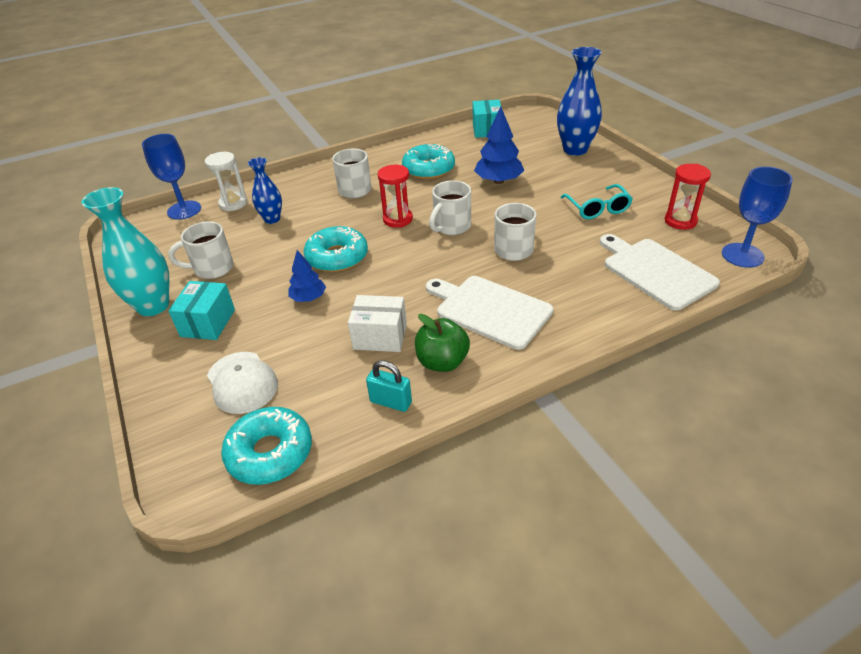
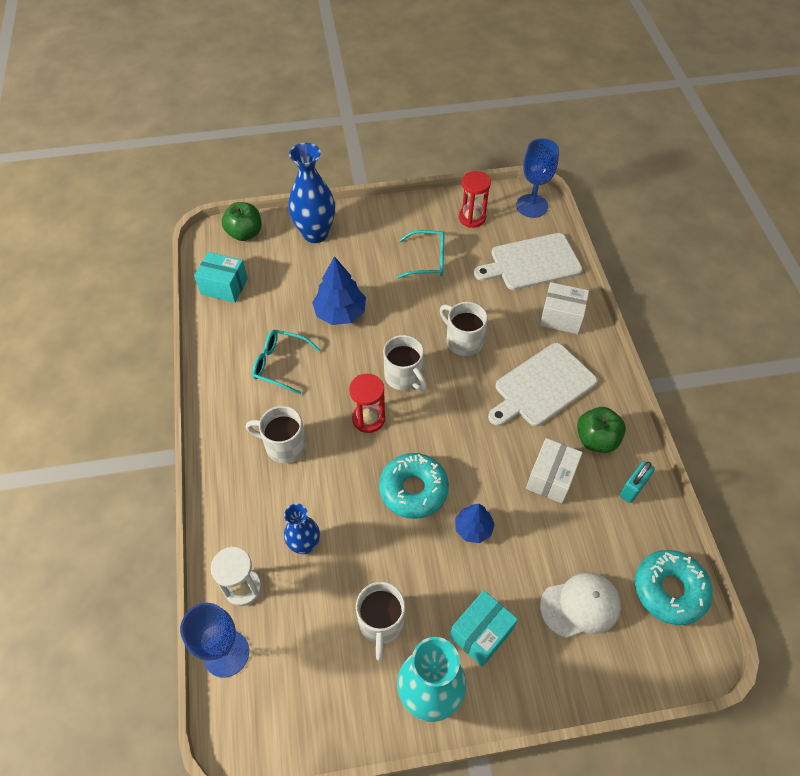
camera: 75 degrees left, 15 degrees up
turquoise box [168,281,235,340] -> turquoise box turned 75 degrees counterclockwise [450,590,518,667]
turquoise donut [402,144,455,179] -> turquoise glasses [252,330,321,395]
none -> green apple [222,202,262,241]
none -> white box [540,282,589,334]

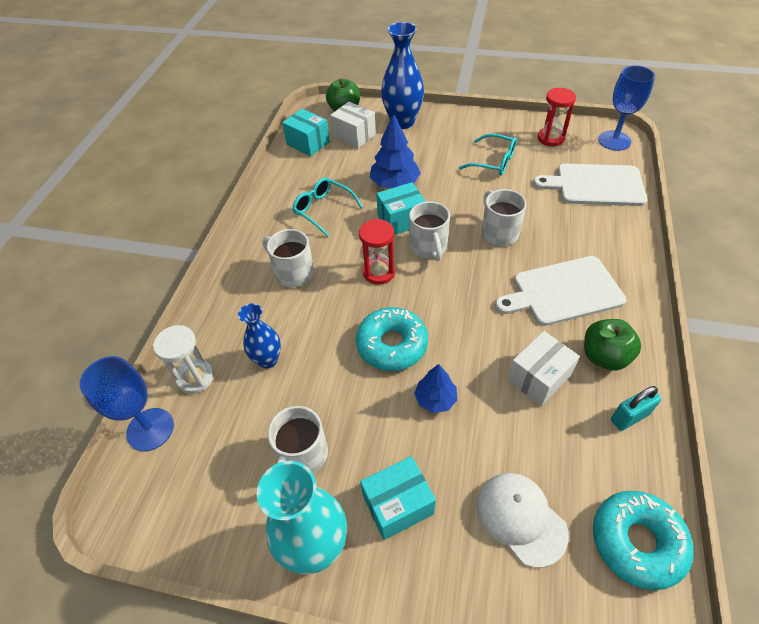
camera: 25 degrees right, 5 degrees down
white box [540,282,589,334] -> white box moved to [330,102,376,148]
white cap [540,572,621,638] -> white cap turned 135 degrees counterclockwise [476,473,569,567]
none -> turquoise box [376,182,426,235]

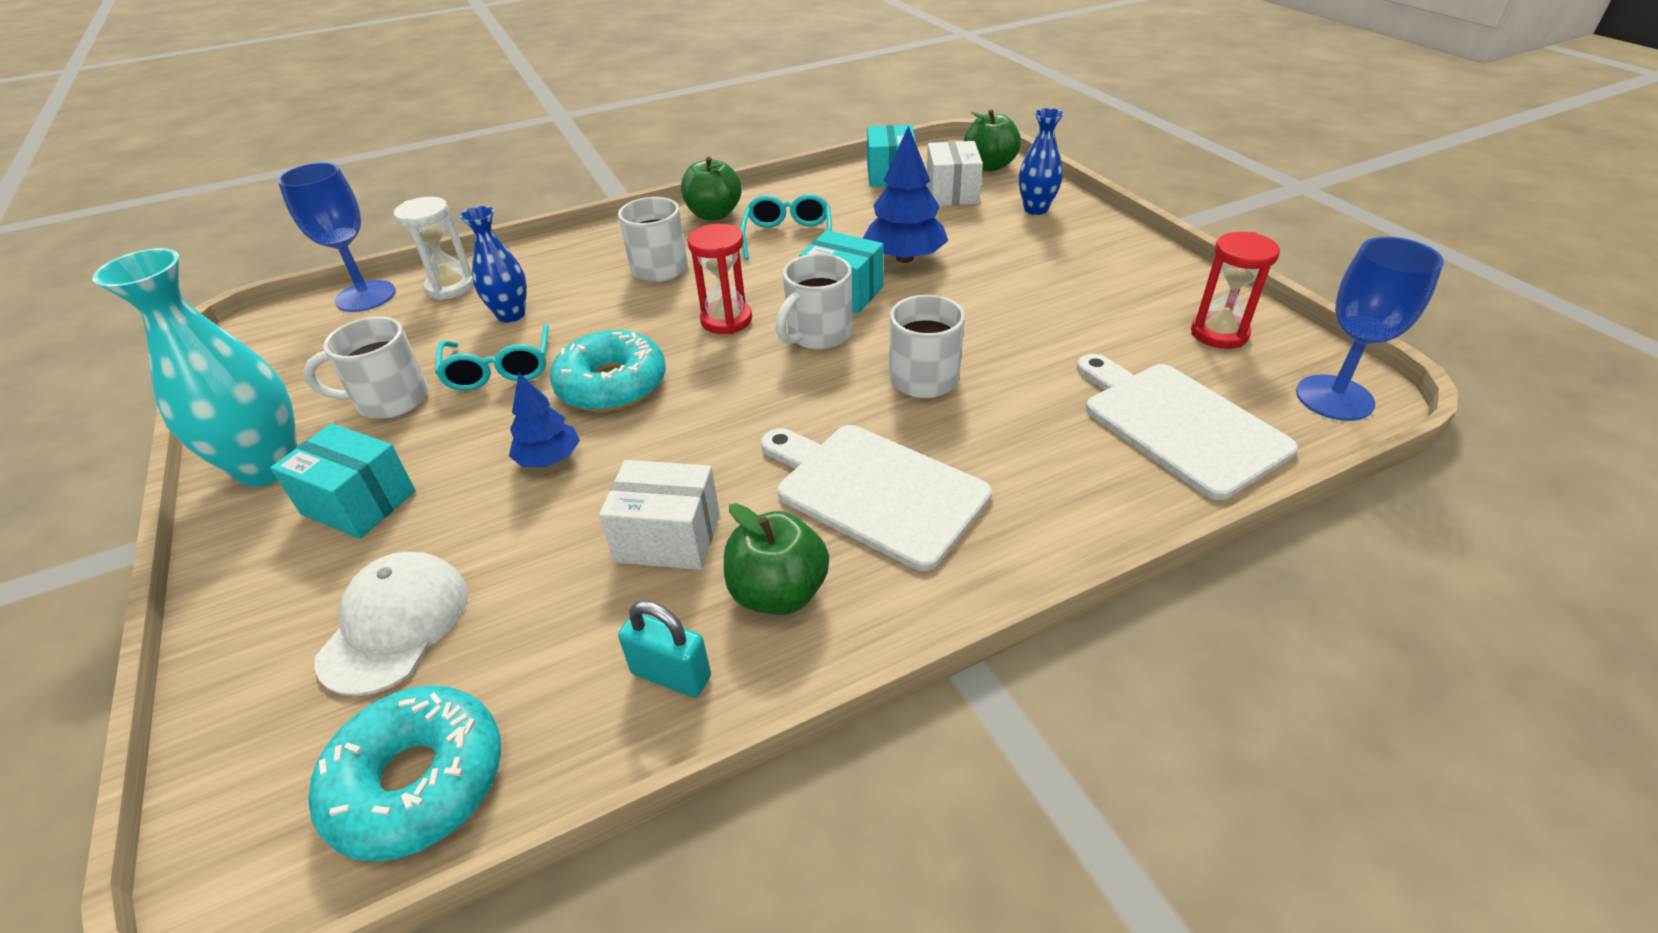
camera: 50 degrees right, 10 degrees down
blue vase [381,22,424,129] -> blue vase [1019,108,1064,215], size x0.59
turquoise glasses [459,133,517,176] -> turquoise glasses moved to [435,324,549,391]
none -> green apple [681,157,742,220]

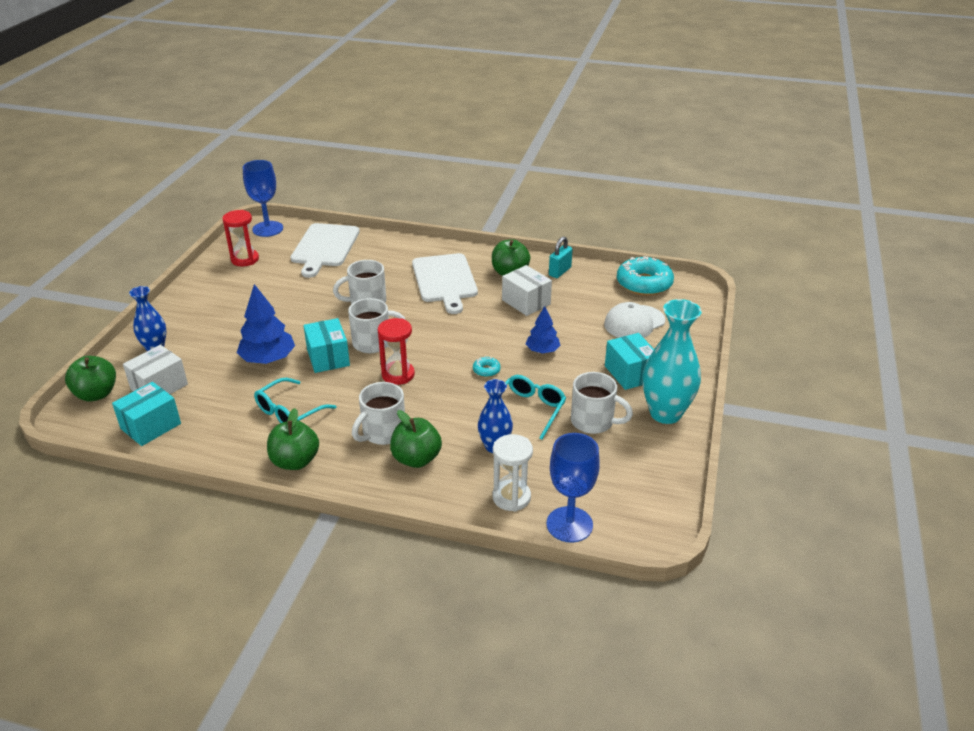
camera: 140 degrees left, 5 degrees down
turquoise donut [550,330,666,412] -> turquoise donut [473,356,501,377], size x0.43
turquoise padlock [618,600,711,697] -> turquoise padlock turned 60 degrees clockwise [549,236,573,278]
none -> green apple [390,410,442,468]

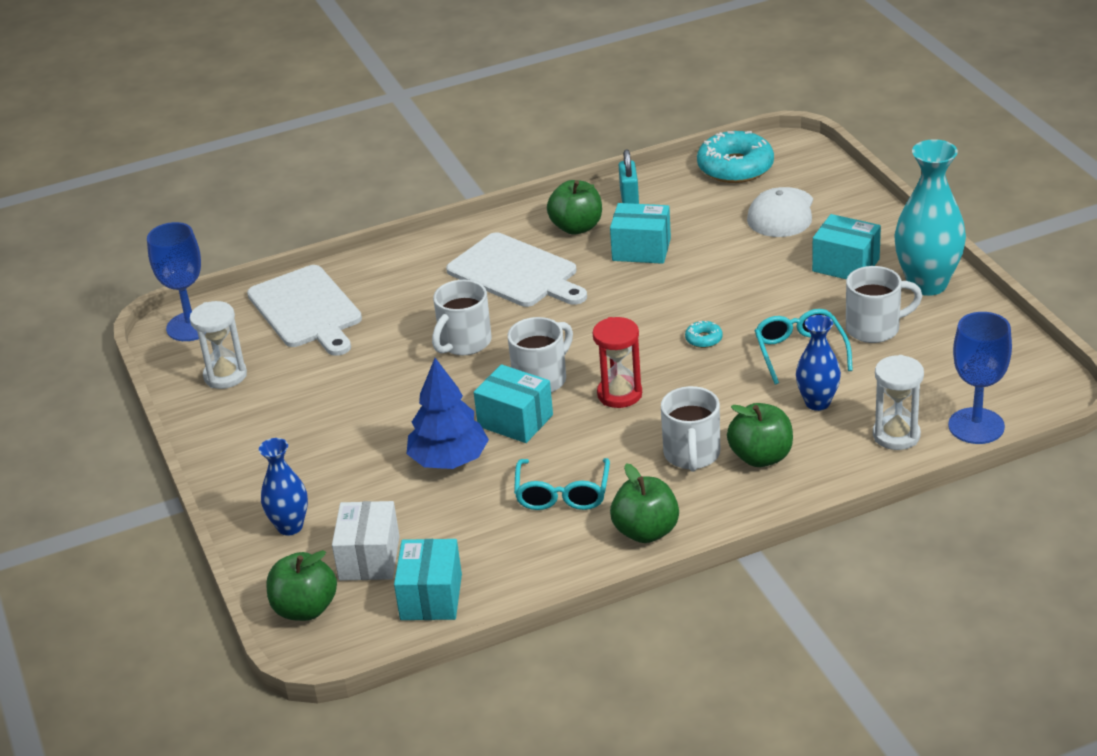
camera: 35 degrees left, 0 degrees up
red hourglass [222,210,259,266] -> white hourglass [190,301,247,389]
white box [502,265,552,316] -> turquoise box [610,203,671,264]
blue tree [526,306,561,354] -> none

